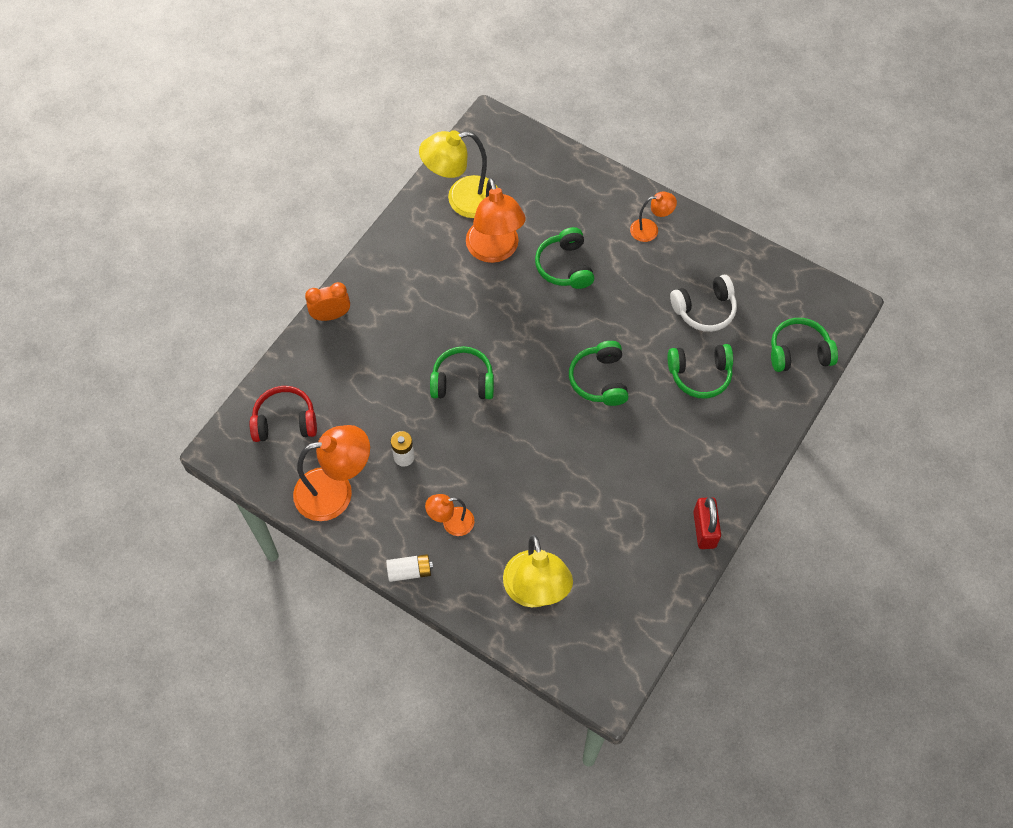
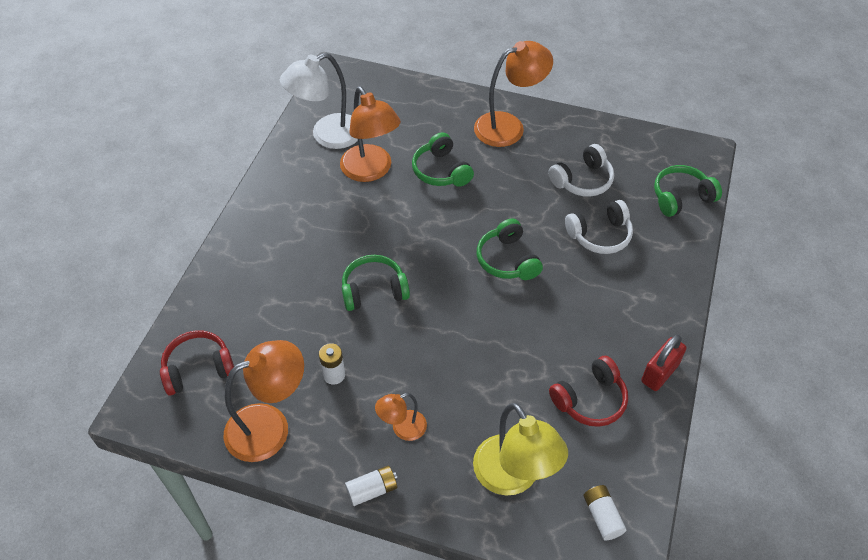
camera: 15 degrees left, 10 degrees down
orange clock [305,282,350,321] -> none
yellow lamp [419,130,498,218] -> white lamp [280,53,358,149]
orange lamp [630,191,677,242] -> orange lamp [474,41,553,147], size x1.87
green headphones [668,344,733,399] -> white headphones [565,200,633,254]
red padlock [693,497,721,549] -> red padlock turned 60 degrees clockwise [641,335,686,391]
none -> red headphones [549,356,628,427]
none -> white battery [583,485,626,540]

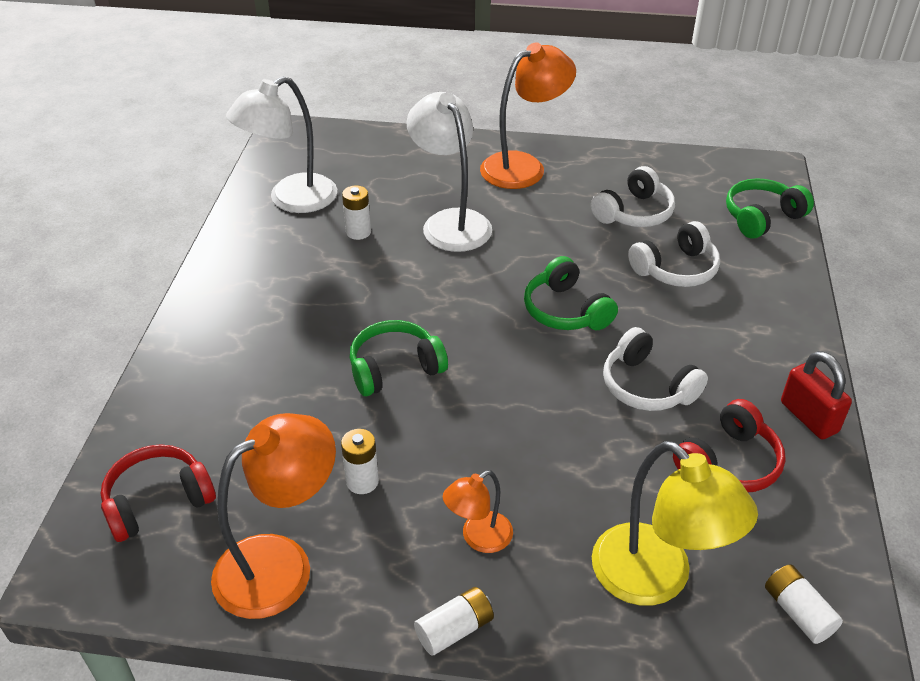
camera: 10 degrees left, 10 degrees down
orange lamp [340,87,401,182] -> white battery [342,186,371,240]
green headphones [412,132,474,187] -> white lamp [406,92,492,252]
red padlock [641,335,686,391] -> red padlock turned 60 degrees counterclockwise [781,351,852,439]
none -> white headphones [603,327,708,411]

